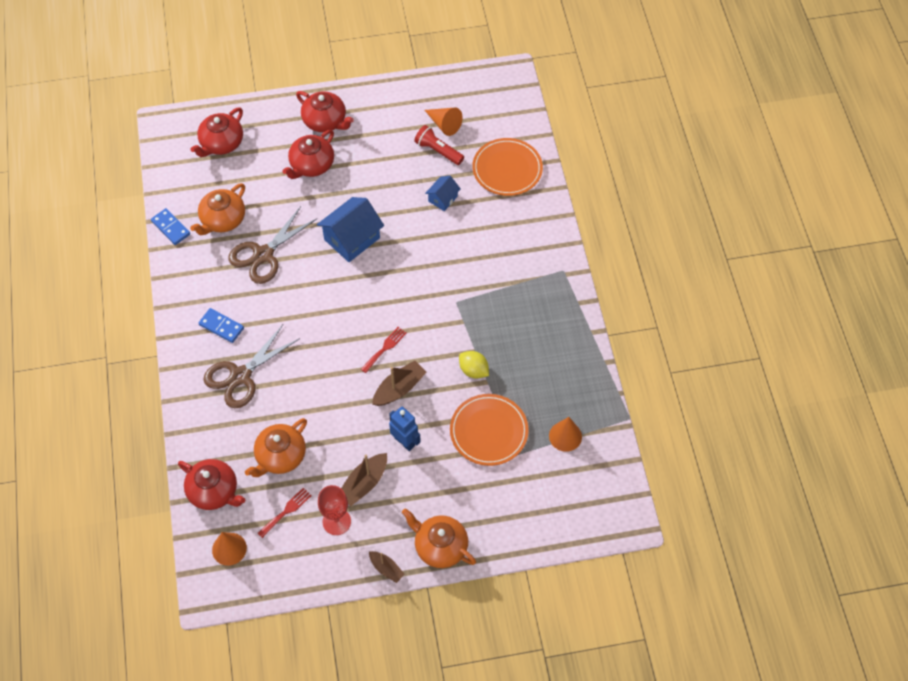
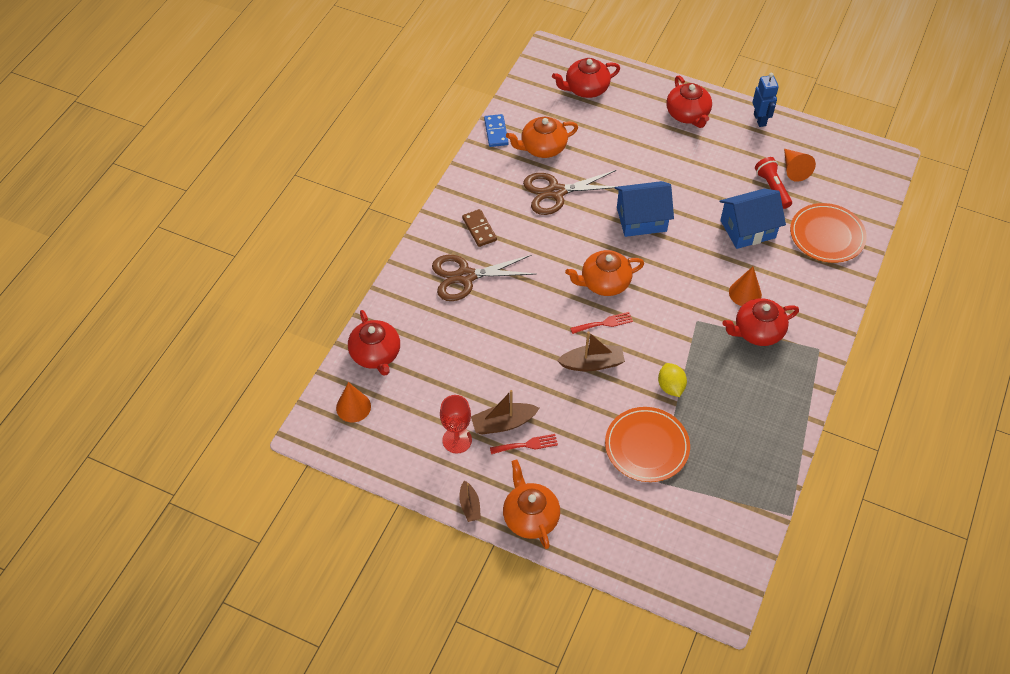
camera: 35 degrees right, 5 degrees down
blue domino [199,308,244,343] -> brown domino [462,209,497,247]
orange teapot [245,418,307,477] -> orange teapot moved to [565,250,644,296]
red fork [258,488,312,538] -> red fork moved to [490,434,558,454]
red teapot [282,129,334,179] -> red teapot moved to [722,298,799,346]
blue robot [389,407,421,451] -> blue robot moved to [752,73,779,127]
blue house [425,176,461,211] -> blue house [719,189,786,249], size x1.83
orange cone [549,417,582,452] -> orange cone moved to [729,267,762,306]

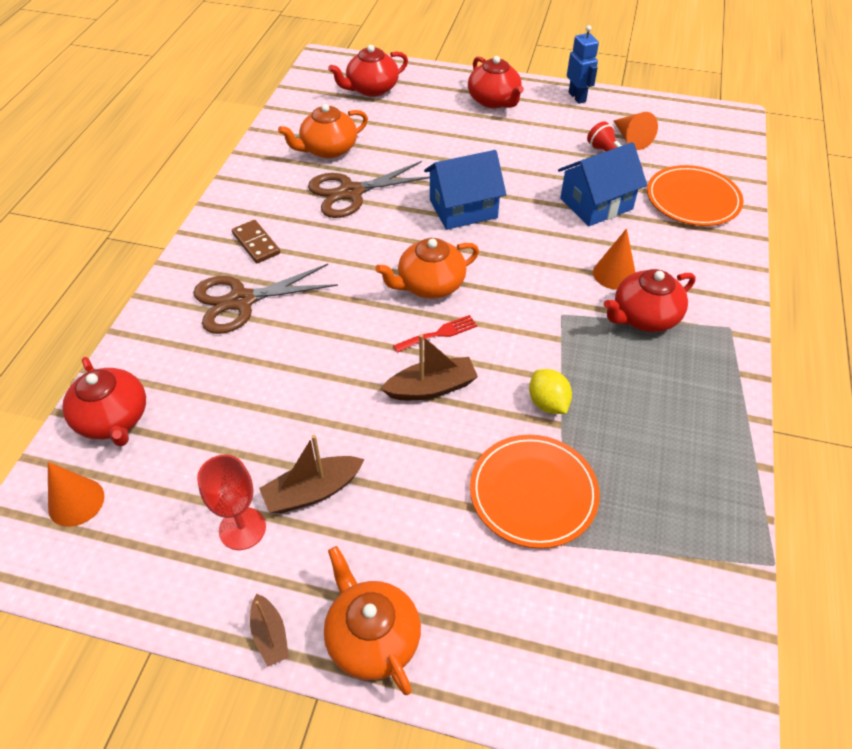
camera: 10 degrees left, 5 degrees down
blue domino [484,114,509,147] -> none
red fork [490,434,558,454] -> none

